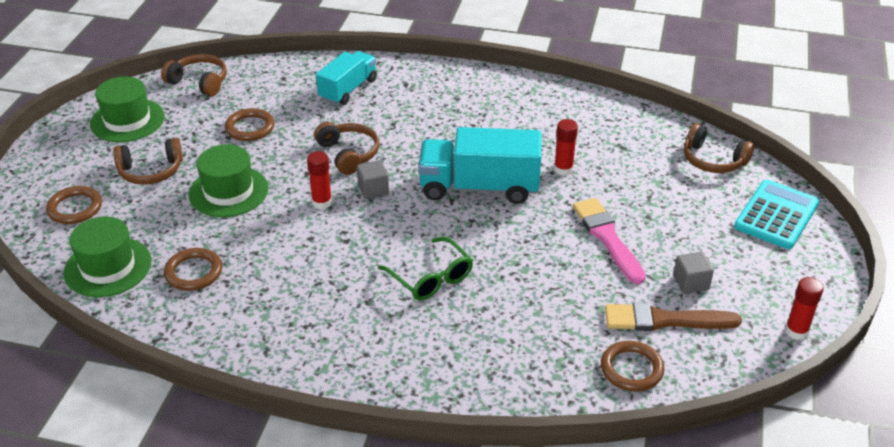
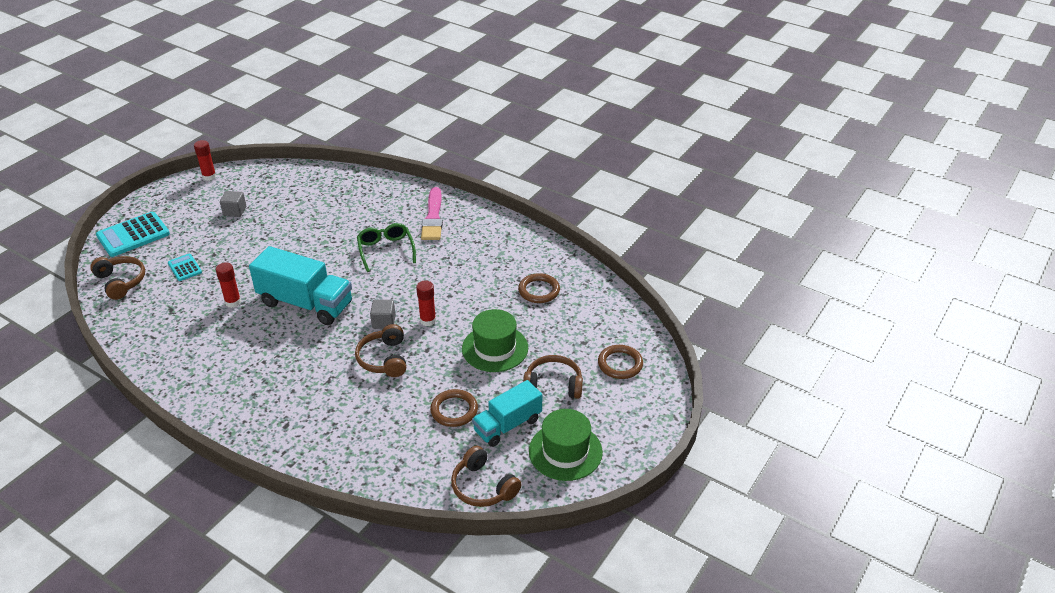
camera: 160 degrees left, 0 degrees up
green hat [64,217,152,297] -> none
turquoise truck [316,51,377,105] -> turquoise truck moved to [472,380,542,447]
pink brush [573,198,646,284] -> pink brush moved to [421,187,443,240]
brown ring [601,341,664,391] -> none
brown brush [605,303,742,331] -> none
none -> turquoise calculator [168,254,202,281]

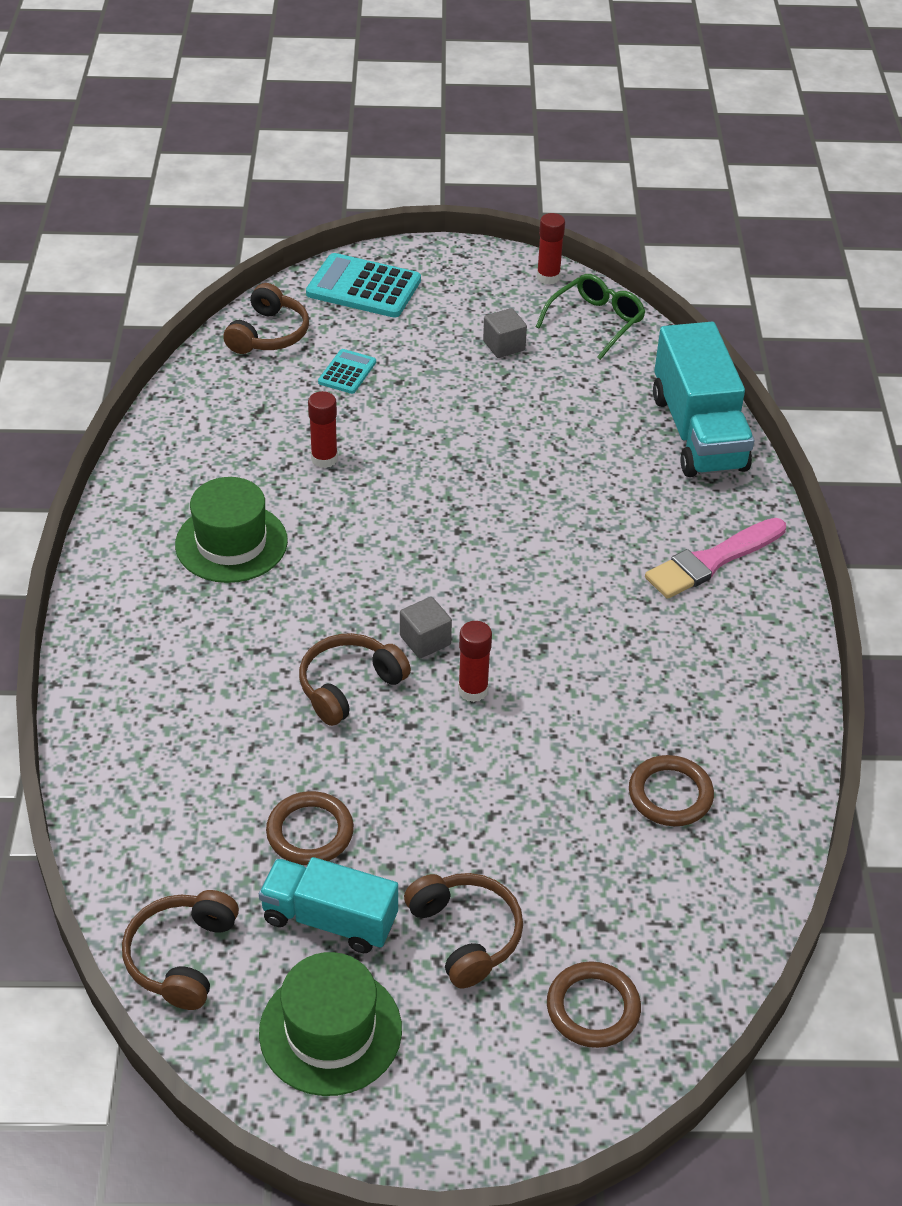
camera: 55 degrees right, 5 degrees up
turquoise truck [249,246,352,325] -> turquoise truck moved to [653,322,754,477]
green glasses [357,223,416,272] -> green glasses moved to [536,274,645,360]
green hat [462,309,528,372] -> green hat moved to [175,477,288,583]

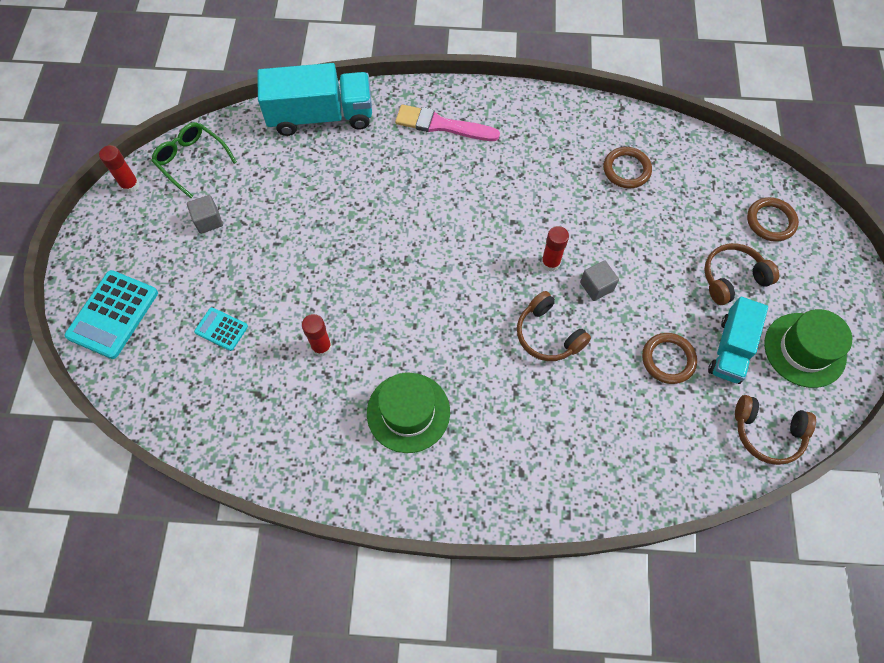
camera: 85 degrees left, 20 degrees up
brown headphones [223,283,309,354] -> none
grey cube [400,597,452,658] -> grey cube moved to [580,260,619,301]
pink brush [645,518,786,599] -> pink brush turned 135 degrees clockwise [395,105,500,141]

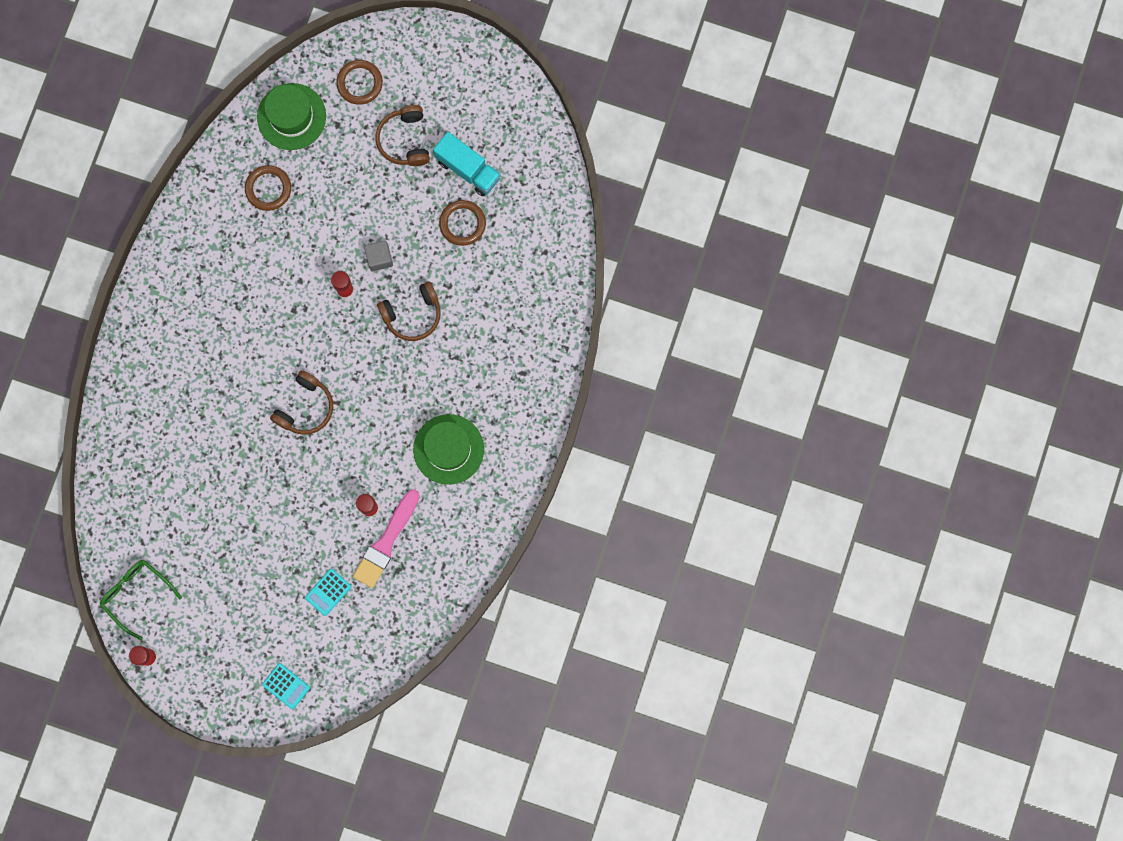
camera: 75 degrees left, 15 degrees up
turquoise calculator [64,270,158,359] -> turquoise calculator [262,663,310,709], size x0.54
green glasses [151,122,237,198] -> green glasses turned 75 degrees clockwise [100,560,182,640]
grey cube [187,195,223,234] -> none
turquoise truck [257,63,372,136] -> none
pink brush [395,105,500,141] -> pink brush moved to [353,489,420,588]
brown headphones [735,395,816,465] -> brown headphones moved to [270,370,333,435]
green hat [764,309,852,388] -> green hat moved to [257,83,326,150]

